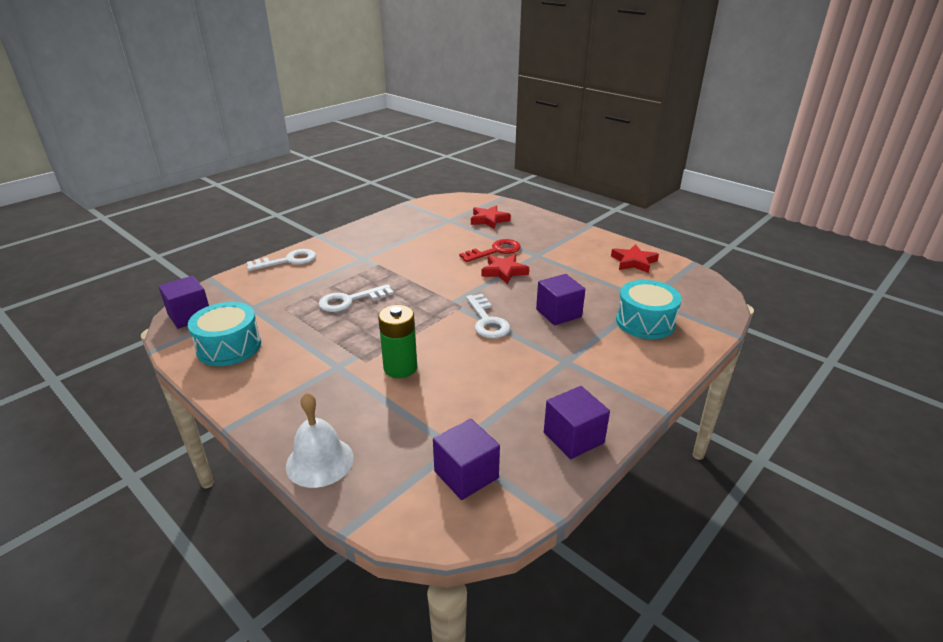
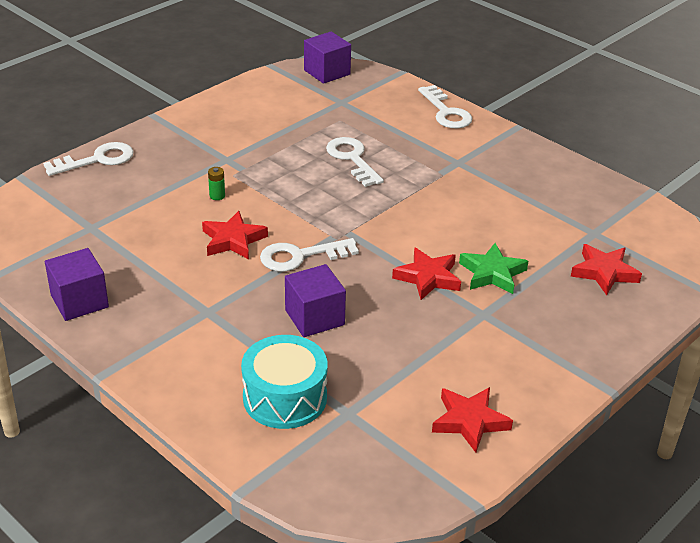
camera: 90 degrees right, 5 degrees up
turquoise drum [188,302,261,366] -> none
white bell [286,392,354,488] -> white key [43,142,134,176]
green battery [378,305,417,378] -> green battery [208,167,225,200], size x0.44
purple cube [433,419,500,500] -> none
red key [459,239,521,262] -> green star [459,243,528,294]
none -> red star [202,211,268,259]

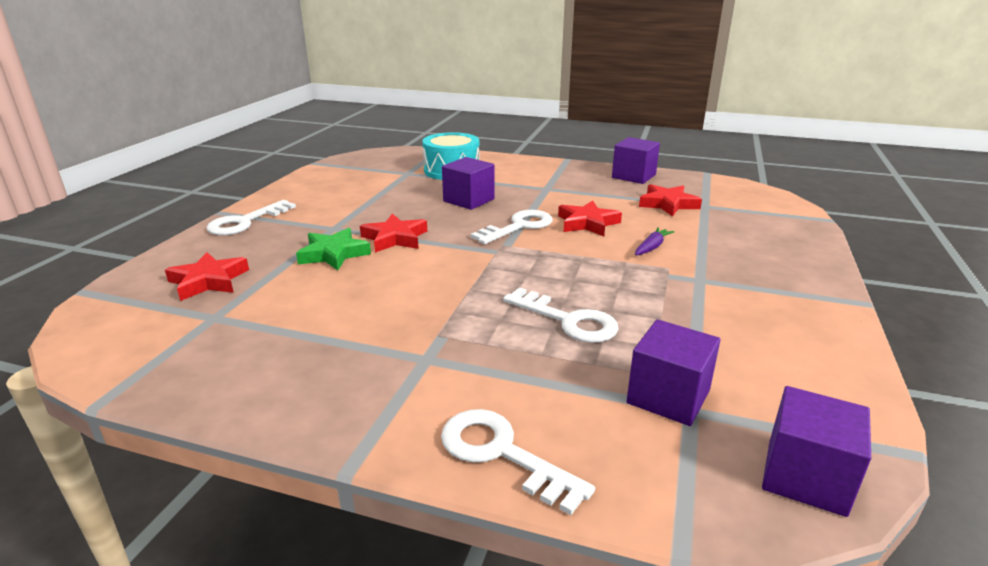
camera: 155 degrees right, 10 degrees down
white key [43,142,134,176] -> white key moved to [206,200,296,235]
green battery [208,167,225,200] -> purple carrot [635,227,674,255]
red star [432,387,513,453] -> red star moved to [639,184,702,217]
none -> purple cube [626,319,720,426]

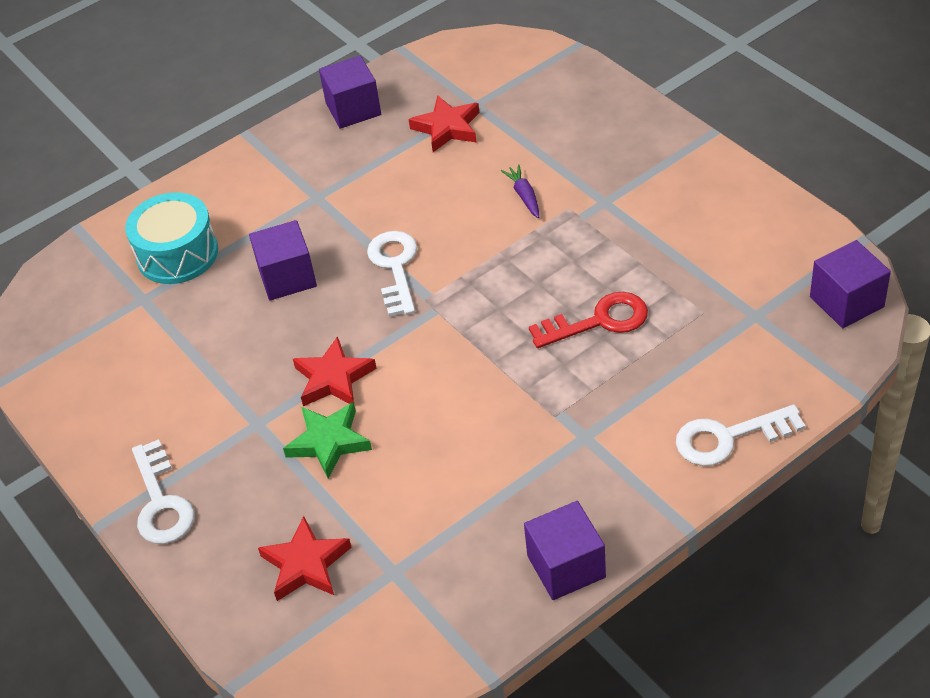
camera: 50 degrees left, 20 degrees up
white key [503,287,619,343] -> red key [529,292,648,348]
red star [558,200,622,236] -> none
purple cube [626,319,720,426] -> purple cube moved to [524,501,606,600]

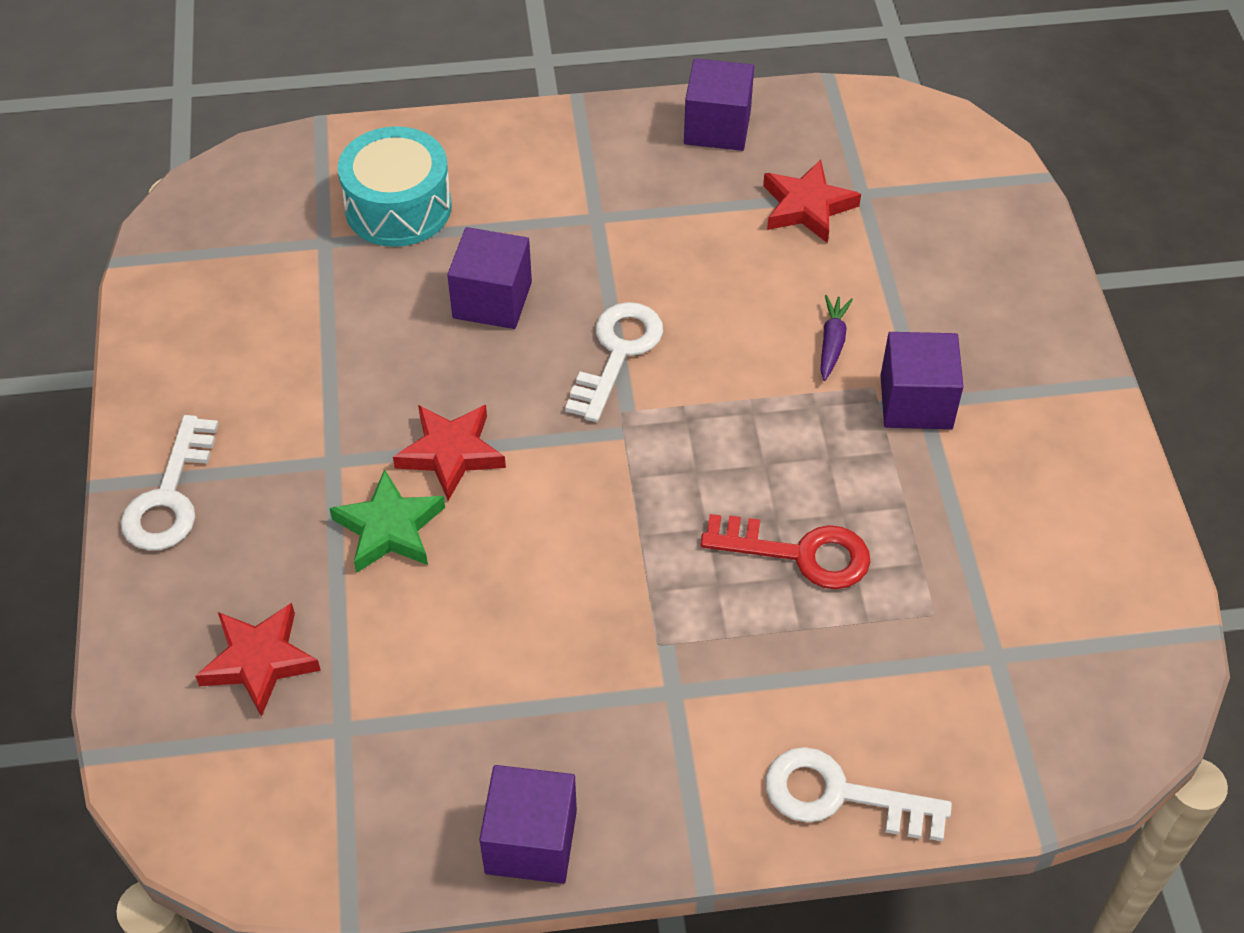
camera: 25 degrees right, 5 degrees up
purple cube [810,240,891,328] -> purple cube moved to [880,332,964,429]

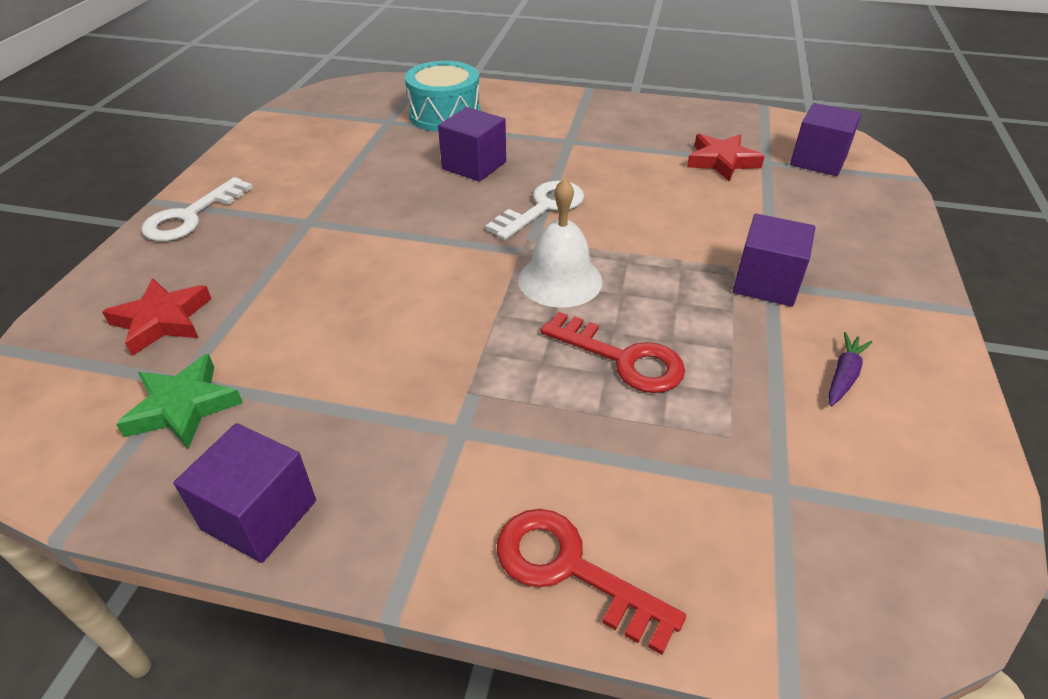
camera: 20 degrees right, 10 degrees down
green star [329,469,445,573] -> green star moved to [116,354,243,449]
red star [393,405,506,501] -> none
purple cube [684,58,754,151] -> purple cube moved to [790,103,862,176]
white key [765,747,952,842] -> red key [497,509,686,655]
purple carrot [820,295,853,381] -> purple carrot moved to [828,332,873,406]
none -> white bell [518,178,602,308]

